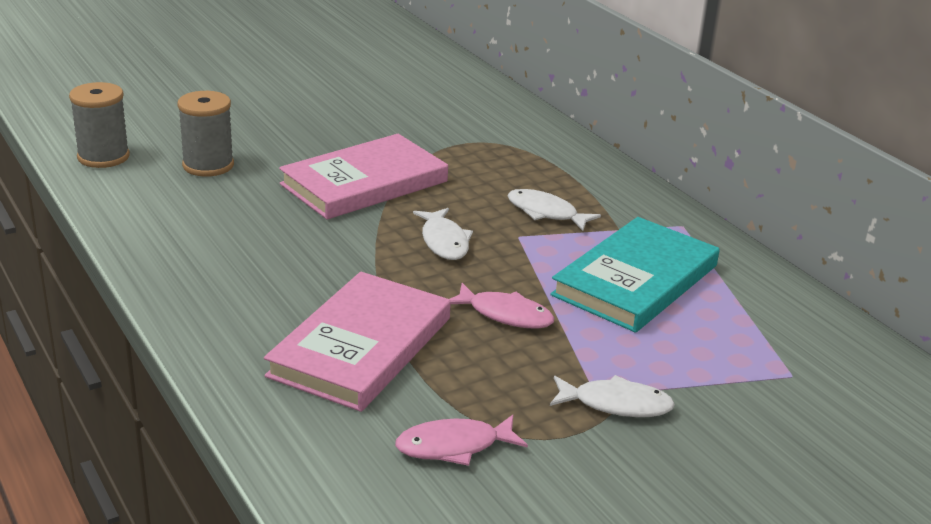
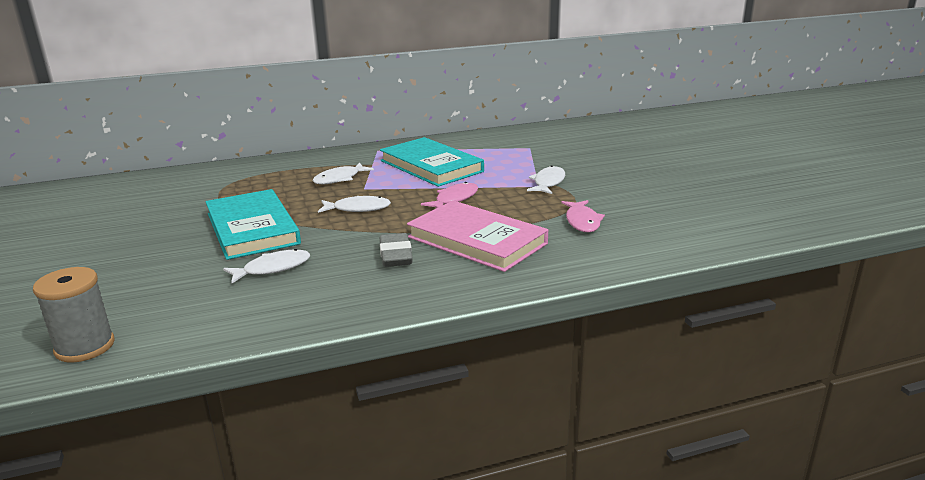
camera: 75 degrees left, 5 degrees down
grey spool [177,91,234,177] -> none
pink book [279,134,448,220] -> turquoise book [206,189,301,260]
none -> white fish [223,249,310,284]
none -> grey eraser [380,233,413,267]

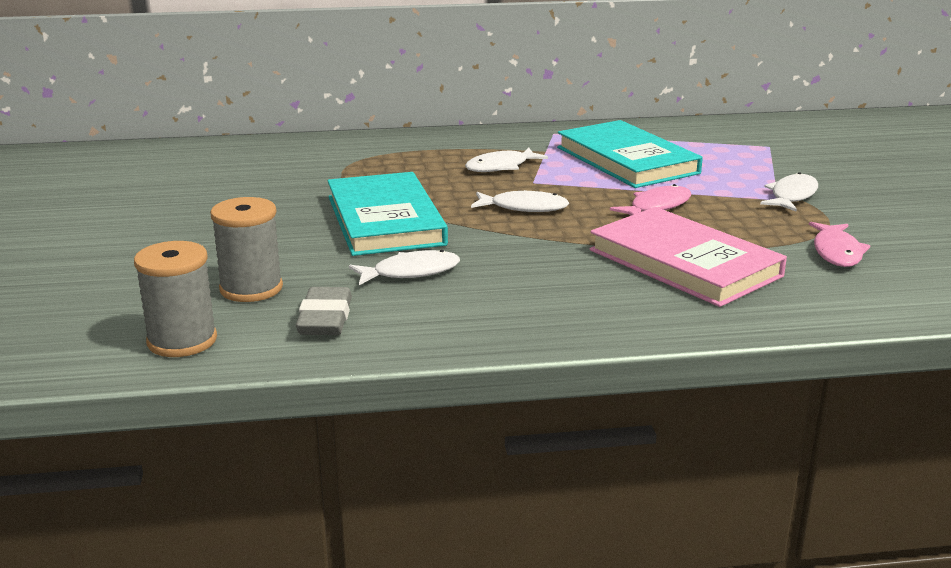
camera: 10 degrees right, 0 degrees up
grey eraser [380,233,413,267] -> grey eraser moved to [296,287,352,335]
none -> grey spool [210,197,283,302]

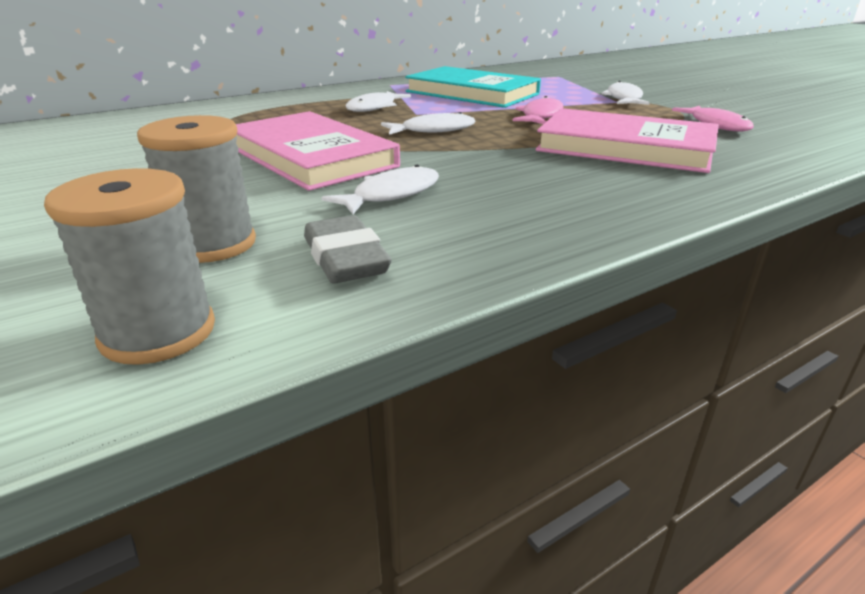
camera: 25 degrees left, 5 degrees up
turquoise book [327,172,448,256] -> pink book [236,111,400,191]

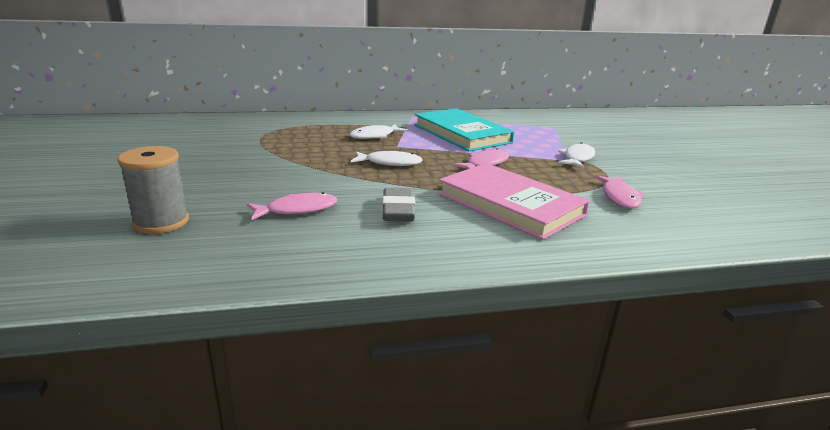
camera: 20 degrees right, 5 degrees down
grey spool [44,168,215,365] -> none
pink book [236,111,400,191] -> none
grey eraser [304,215,391,283] -> grey eraser moved to [382,188,415,221]
white fish [322,165,439,214] -> pink fish [247,192,337,220]

